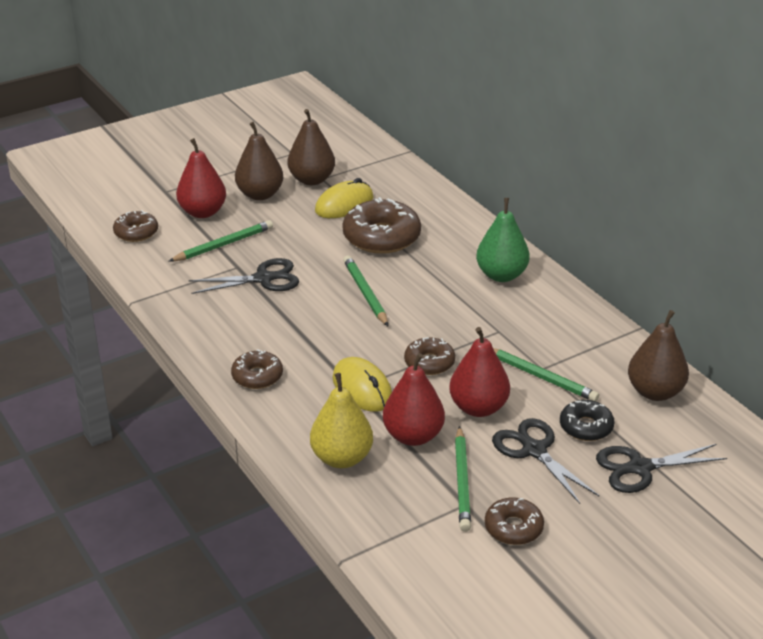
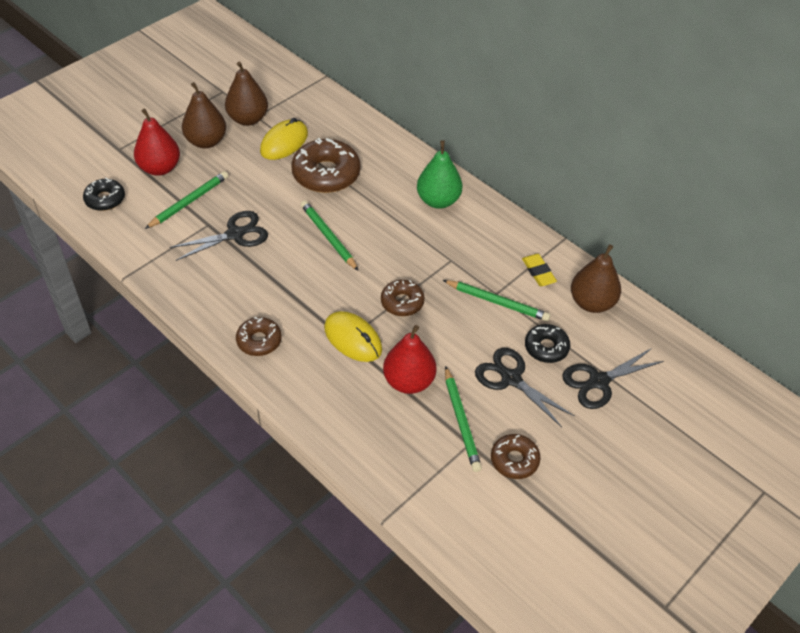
camera: 15 degrees left, 15 degrees up
brown donut [113,210,158,242] -> black donut [83,178,125,211]
yellow pear [310,373,373,468] -> none
red pear [449,327,510,417] -> none
none -> yellow eraser [522,254,557,286]

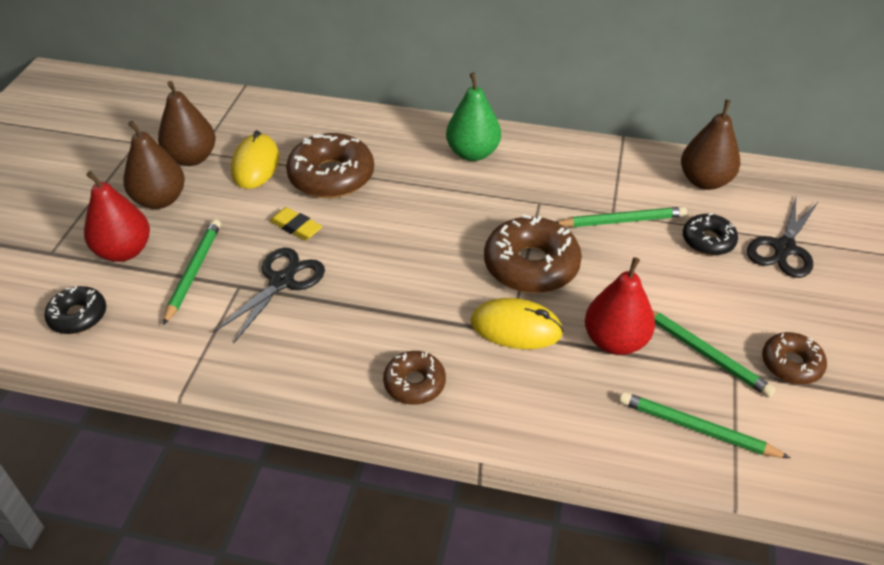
camera: 30 degrees left, 5 degrees down
green pencil [301,200,358,271] -> green pencil moved to [619,392,790,458]
brown donut [381,280,425,316] -> brown donut [484,215,582,293], size x1.75
black scissors [475,348,575,427] -> none
yellow eraser [522,254,557,286] -> yellow eraser moved to [270,207,322,240]

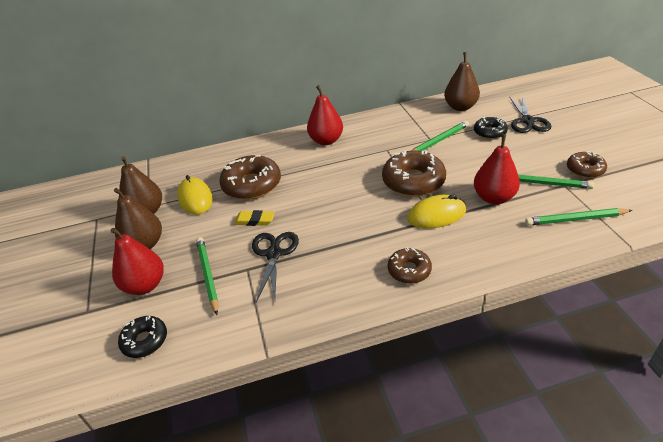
camera: 25 degrees left, 5 degrees down
green pear [446,73,501,161] -> red pear [307,85,343,145]

